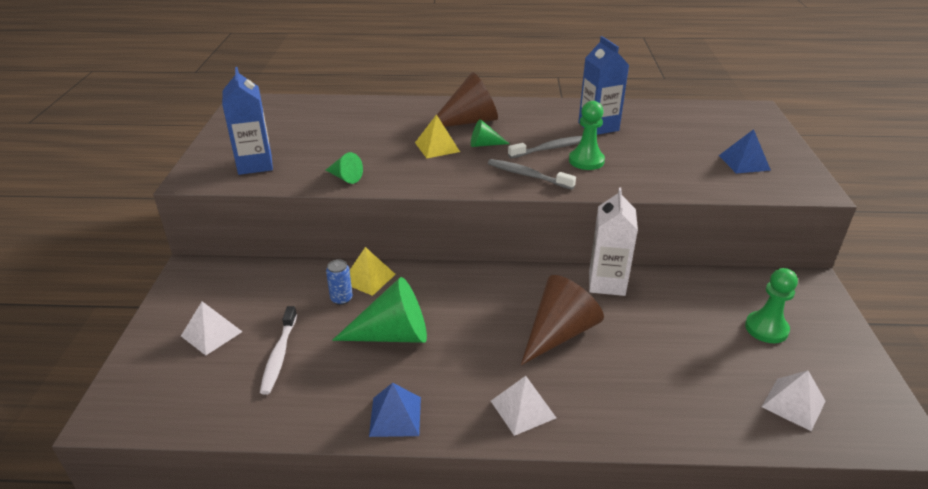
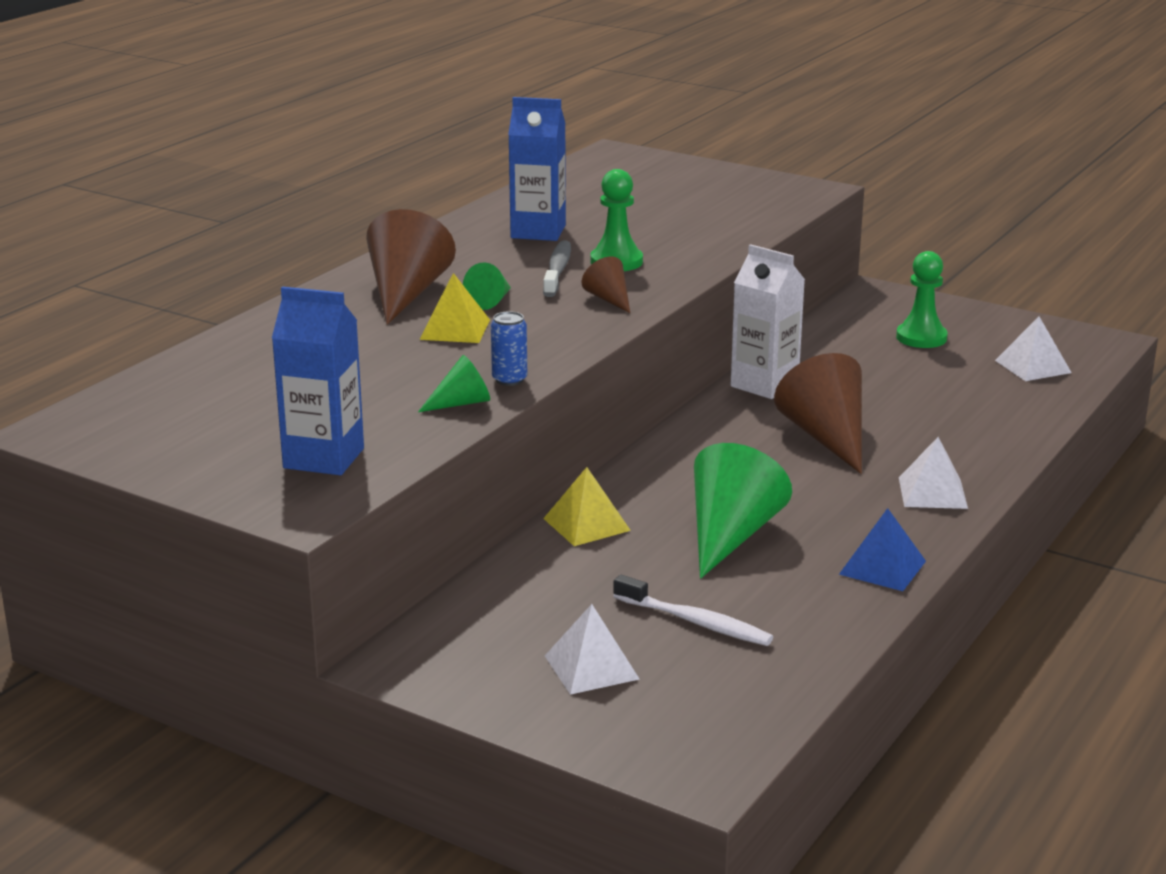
camera: 60 degrees left, 10 degrees down
blue can [326,259,353,305] -> blue can moved to [491,311,527,386]
grey toothbrush [488,159,576,190] -> brown cone [582,257,630,313]
blue pyramid [719,129,771,174] -> none

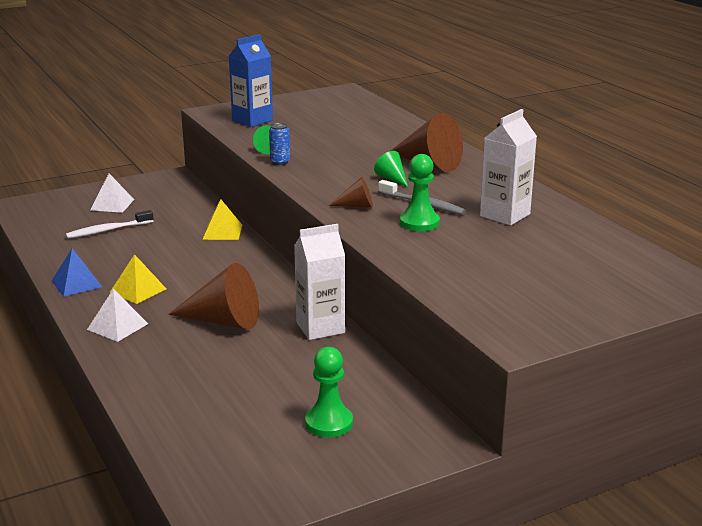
camera: 120 degrees right, 0 degrees up
yellow pyramid [419,273,490,343] -> yellow pyramid moved to [110,254,166,304]
blue carton [508,97,566,241] -> white carton [480,109,537,225]
green cone [694,443,792,579] -> none
white pyramid [995,317,1072,381] -> none

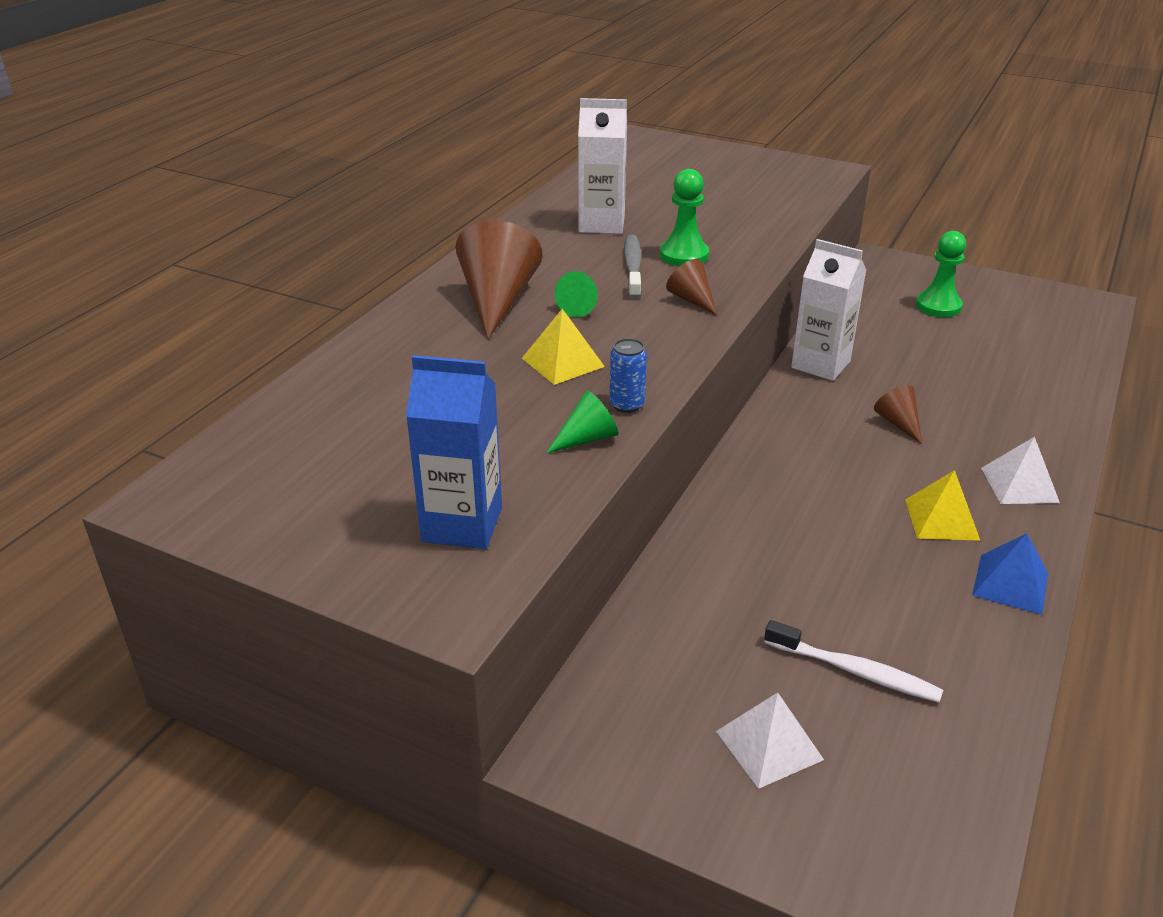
camera: 125 degrees left, 10 degrees up
brown cone [168,263,259,330] -> brown cone [874,385,922,444], size x0.51
yellow pyramid [202,199,242,240] -> yellow pyramid moved to [522,309,605,385]

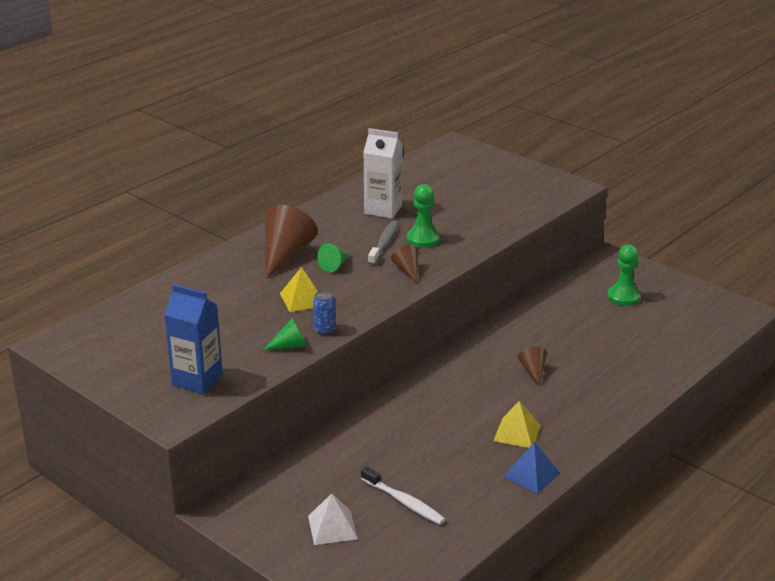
camera: 15 degrees right, 5 degrees down
white carton [791,239,867,381] -> none
white pyramid [981,437,1060,504] -> none

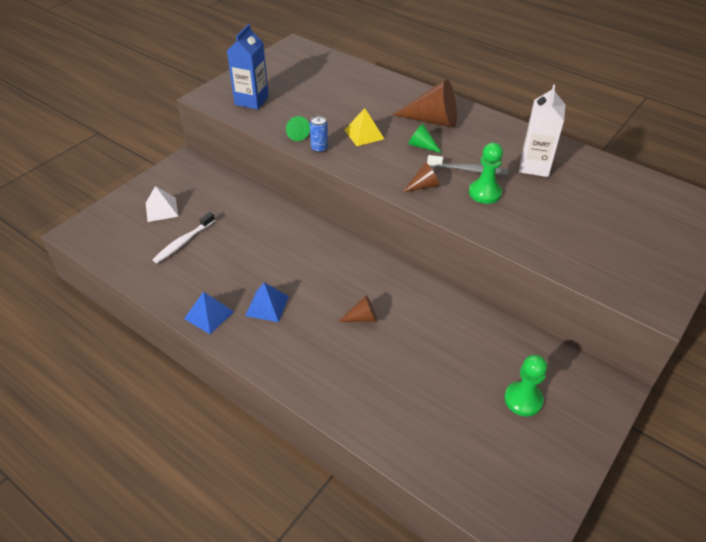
camera: 85 degrees right, 15 degrees up
yellow pyramid [493,401,541,448] -> blue pyramid [245,283,289,322]

